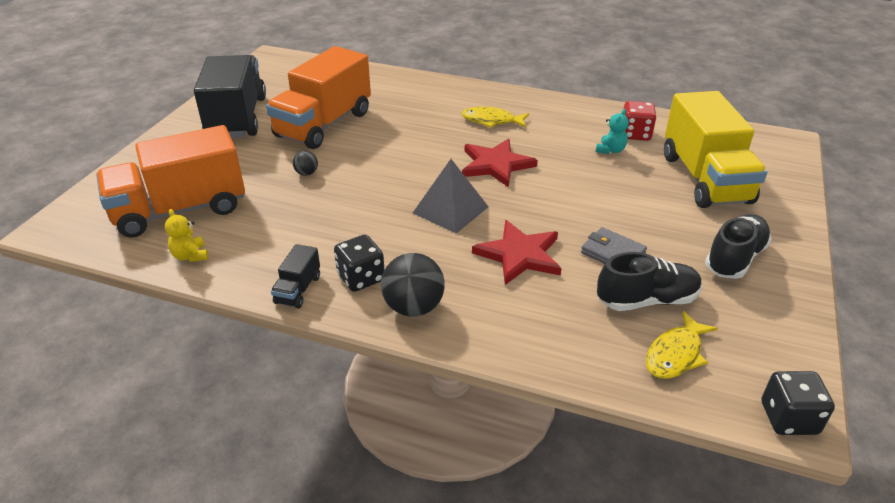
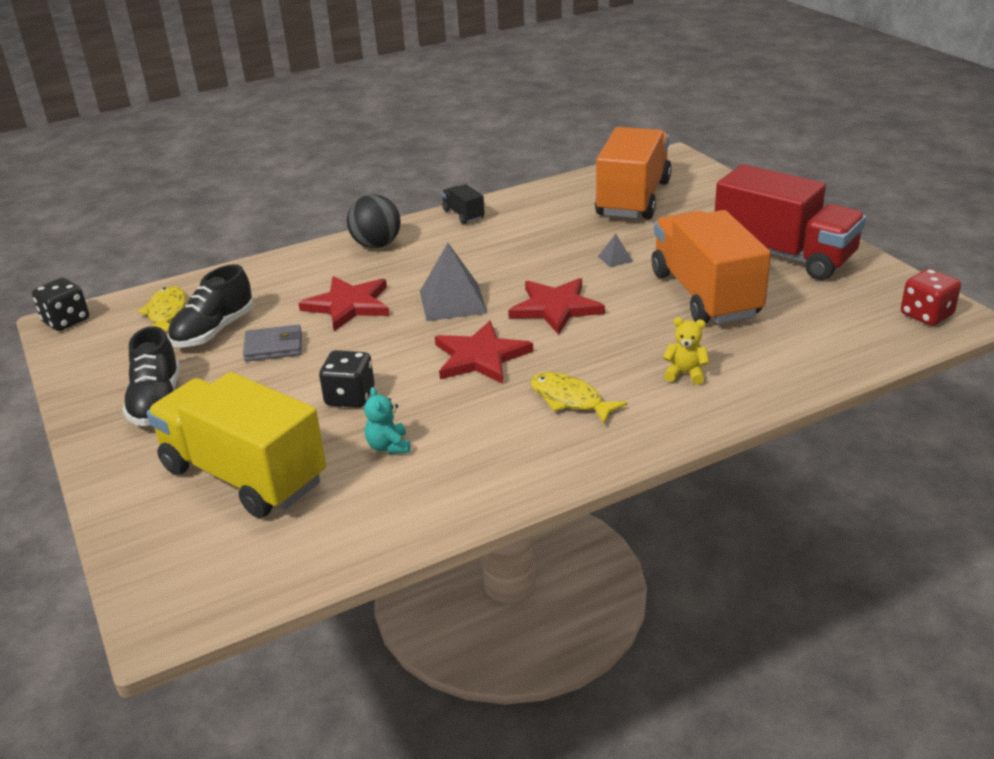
camera: 135 degrees right, 5 degrees down
yellow teddy bear [165,209,208,262] -> yellow teddy bear moved to [663,317,709,385]
black truck [194,55,266,138] -> red truck [715,164,866,280]
black ball [293,151,318,176] -> grey pyramid [598,234,633,267]
black dice [334,234,385,292] -> black dice moved to [319,350,374,408]
yellow fish [462,107,529,128] -> yellow fish turned 105 degrees counterclockwise [531,372,628,424]
red dice [624,101,656,141] -> red dice moved to [901,269,961,326]
none -> red star [508,278,605,335]

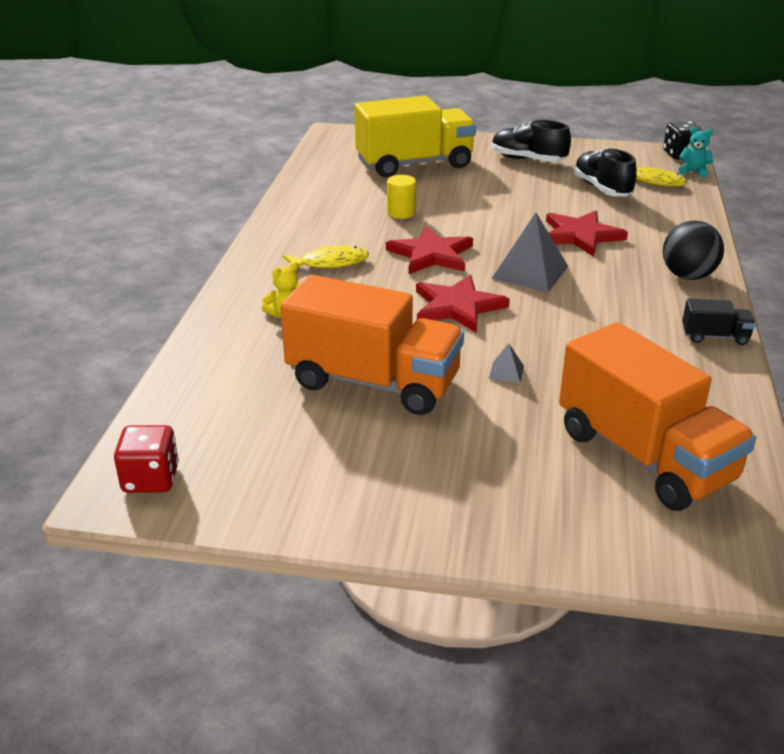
camera: 125 degrees right, 0 degrees up
grey wallet [243,325,302,362] -> none
black dice [319,350,374,408] -> none
turquoise teddy bear [364,387,410,454] -> turquoise teddy bear moved to [679,127,713,178]
red truck [715,164,866,280] -> none
none -> yellow cylinder [387,175,416,219]

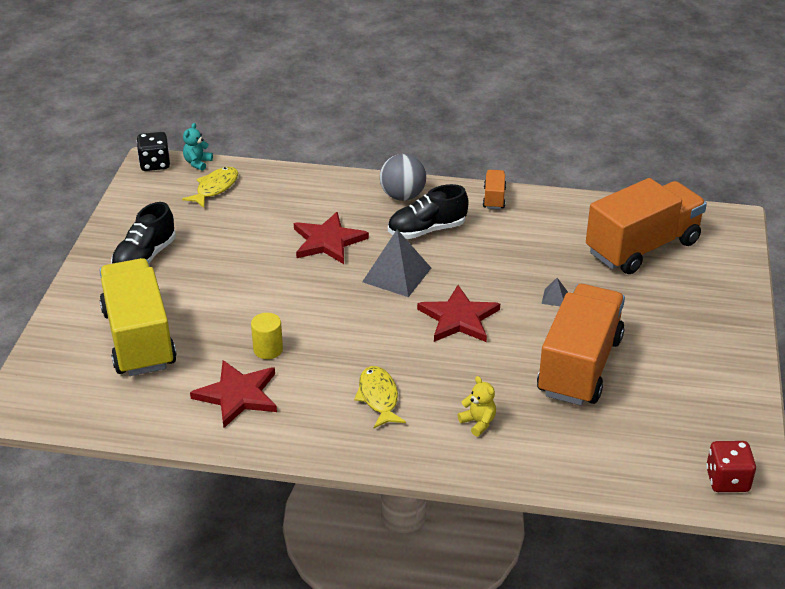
camera: 90 degrees left, 5 degrees up
red star [386,226,473,274] -> red star moved to [190,360,277,428]
black shoe [573,148,637,196] -> black shoe moved to [388,184,468,239]
black ball [663,221,724,280] -> grey ball [380,154,426,201]
black truck [682,299,756,345] -> orange truck [483,170,506,209]

